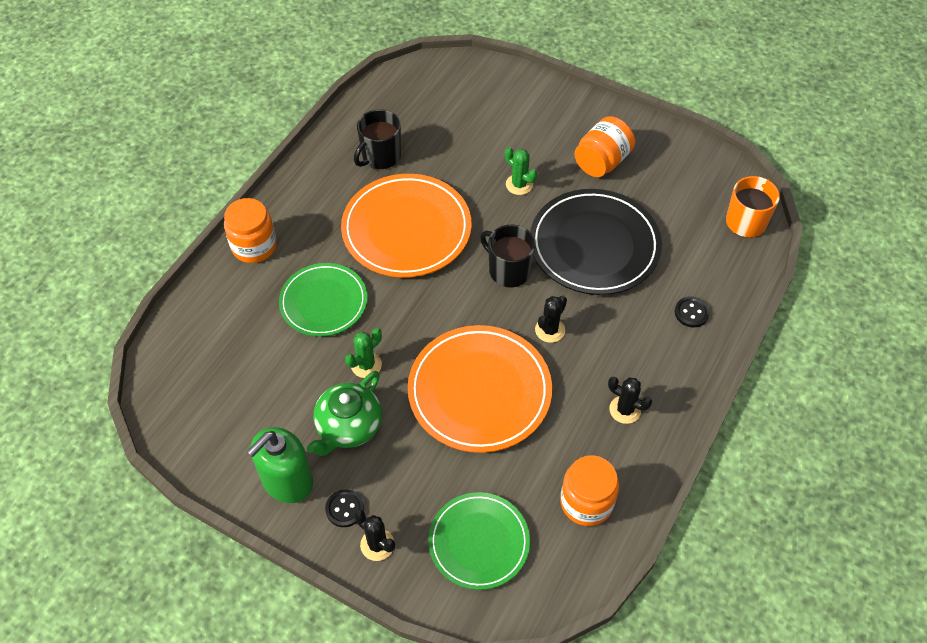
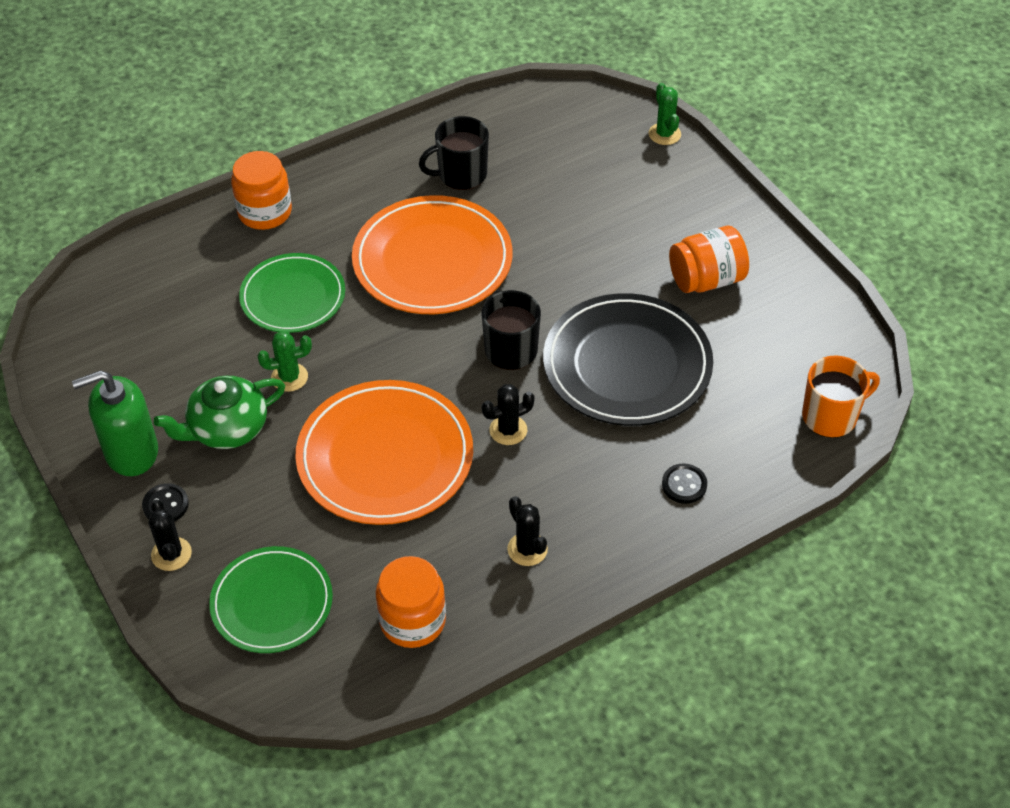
camera: 30 degrees right, 5 degrees down
green cactus [505,147,537,195] -> green cactus moved to [649,83,681,145]

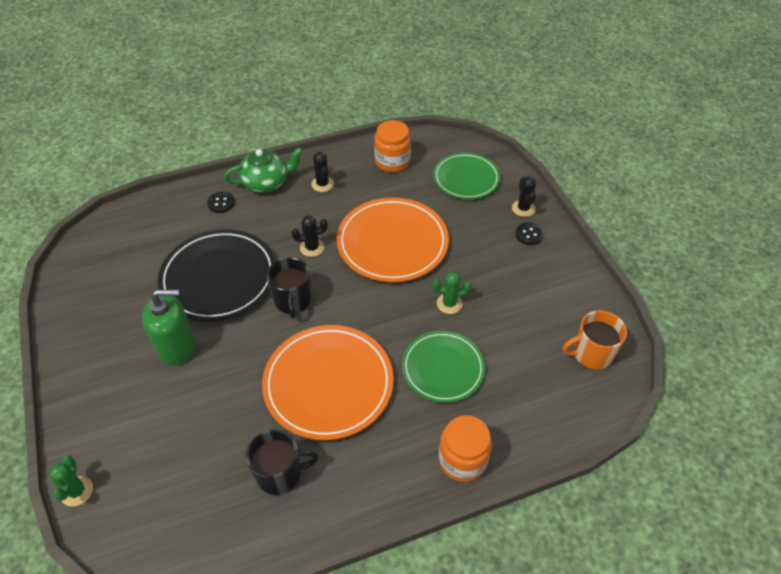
camera: 170 degrees left, 0 degrees up
green soap dispenser [72,370,158,476] -> green soap dispenser moved to [142,289,195,366]
green teapot [154,376,285,449] -> green teapot moved to [224,147,303,193]
orange jar [669,226,749,293] -> none
orange mug [802,356,880,438] -> orange mug moved to [562,310,627,370]

